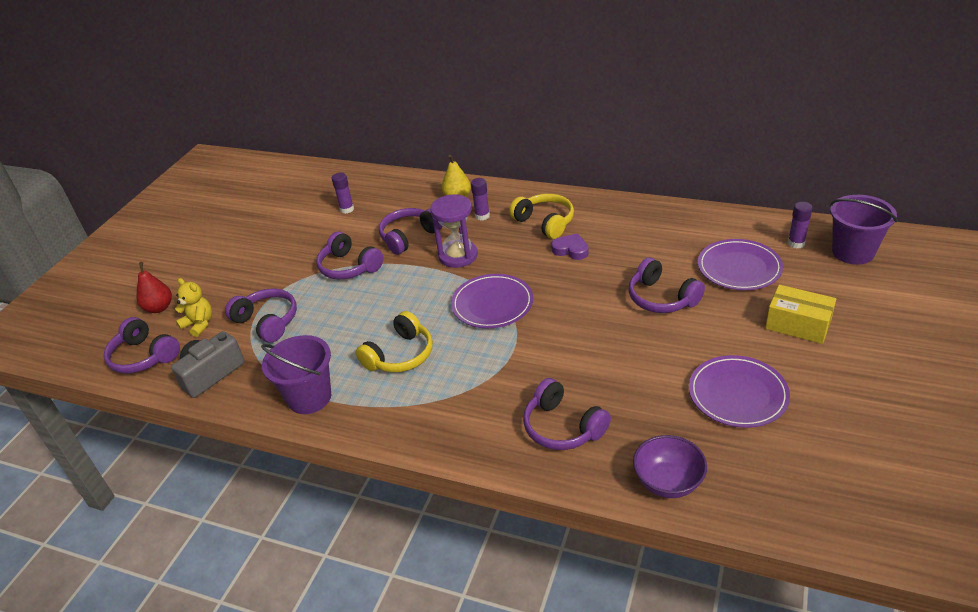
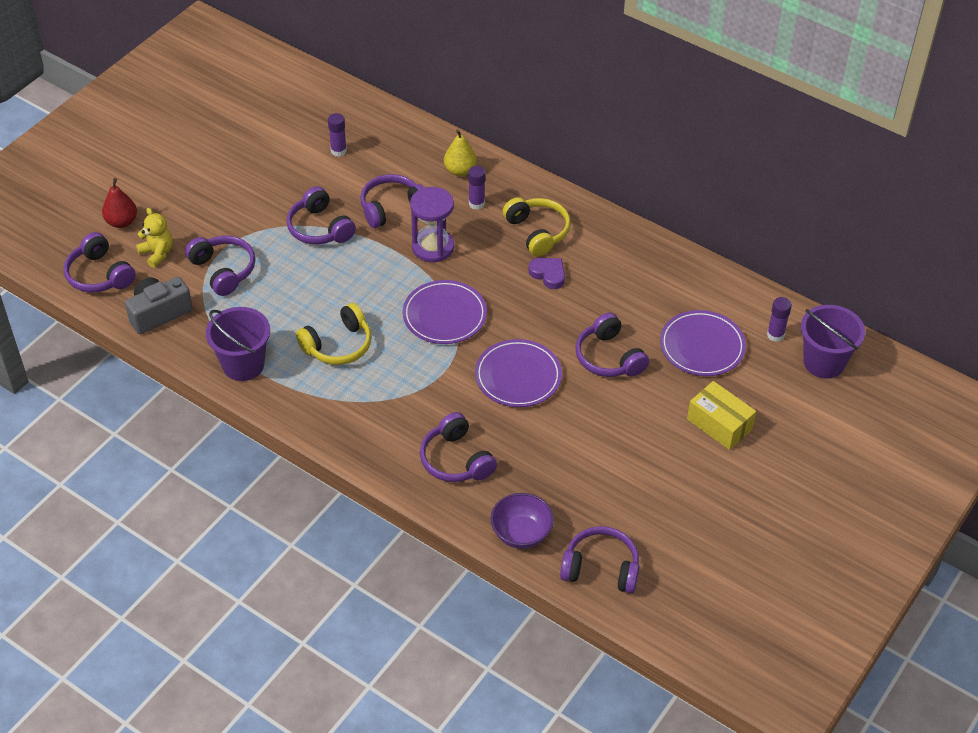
camera: 10 degrees right, 10 degrees up
purple plate [689,355,790,428] -> purple plate moved to [475,339,562,407]
none -> purple headphones [560,526,639,593]

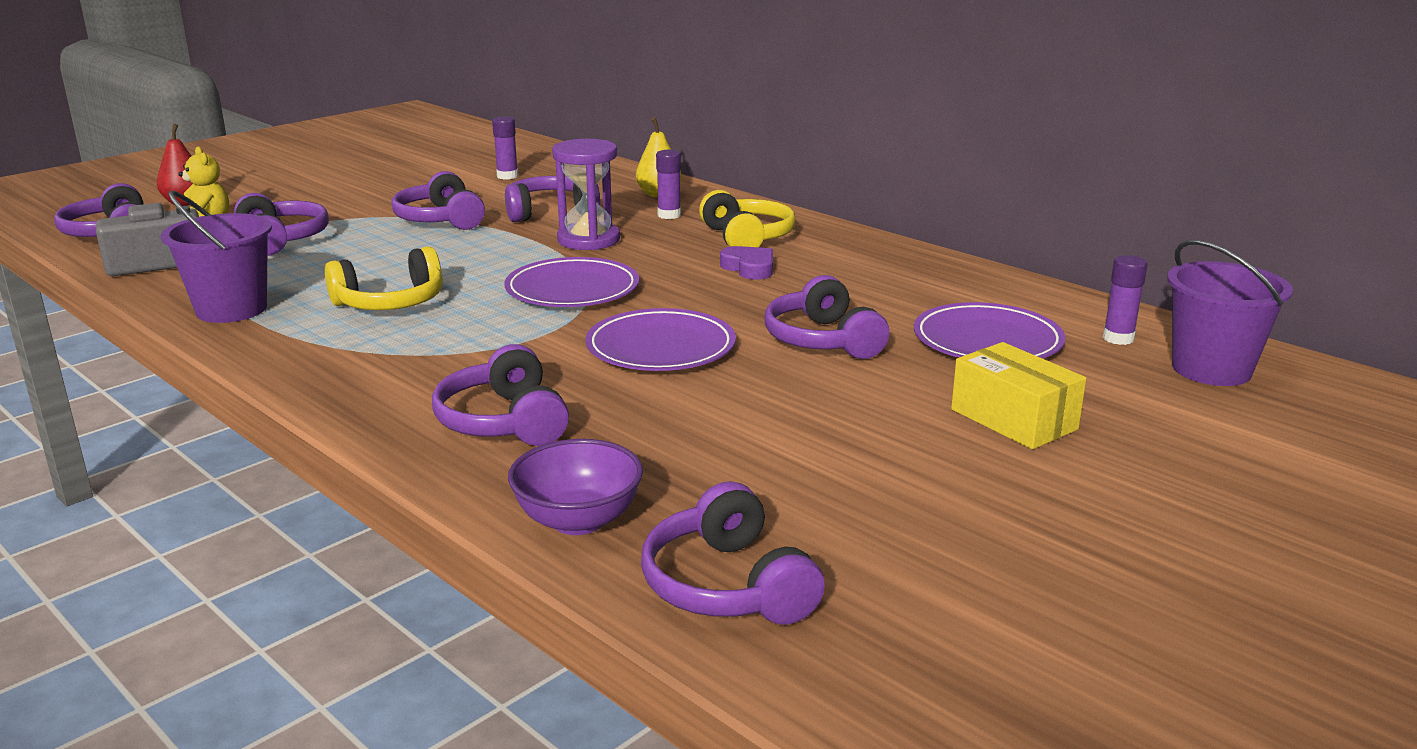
camera: 10 degrees right, 25 degrees down
purple headphones [560,526,639,593] -> purple headphones turned 135 degrees counterclockwise [641,481,825,625]

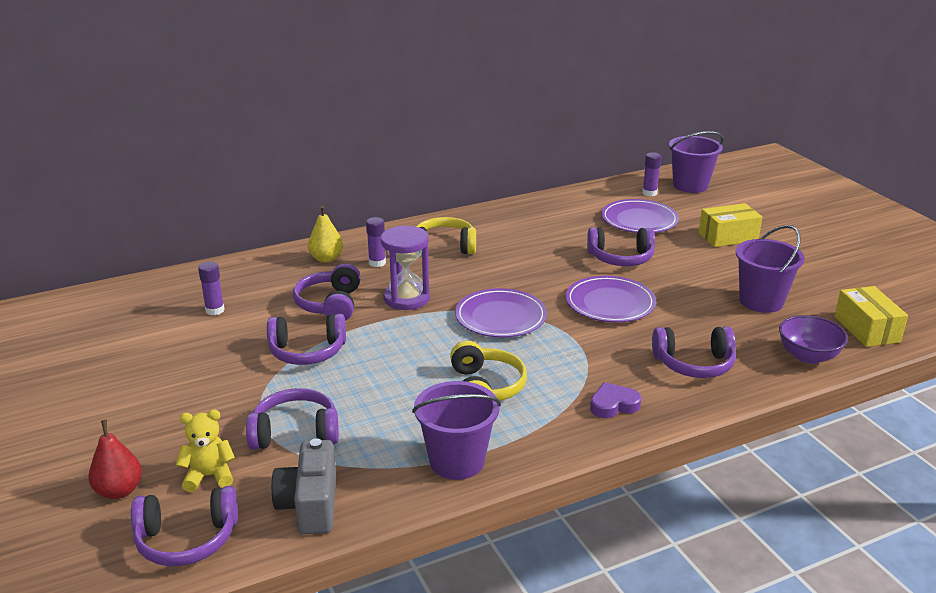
camera: 70 degrees left, 5 degrees up
purple headphones [641,481,825,625] -> yellow box [835,286,908,347]
purple heart [720,246,773,280] -> purple heart moved to [590,382,641,418]
none -> purple bucket [736,225,805,313]

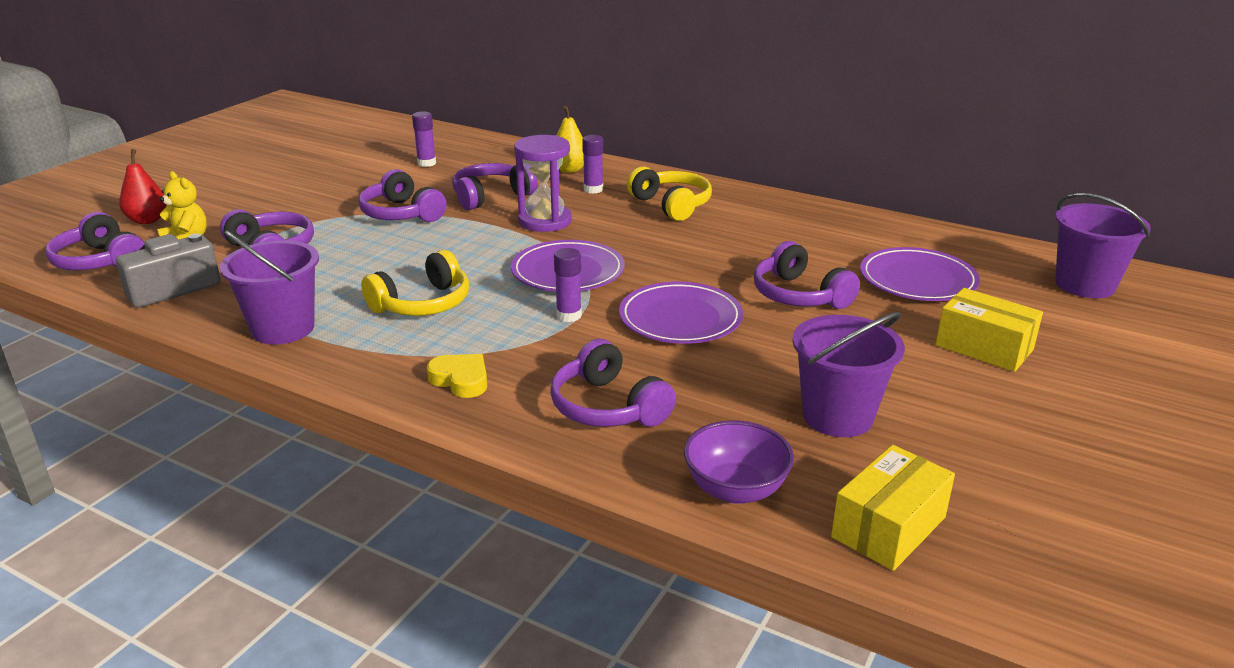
camera: 55 degrees right, 0 degrees up
purple heart [590,382,641,418] -> yellow heart [427,354,487,398]
purple glue stick [642,152,662,196] -> purple glue stick moved to [554,248,582,322]

